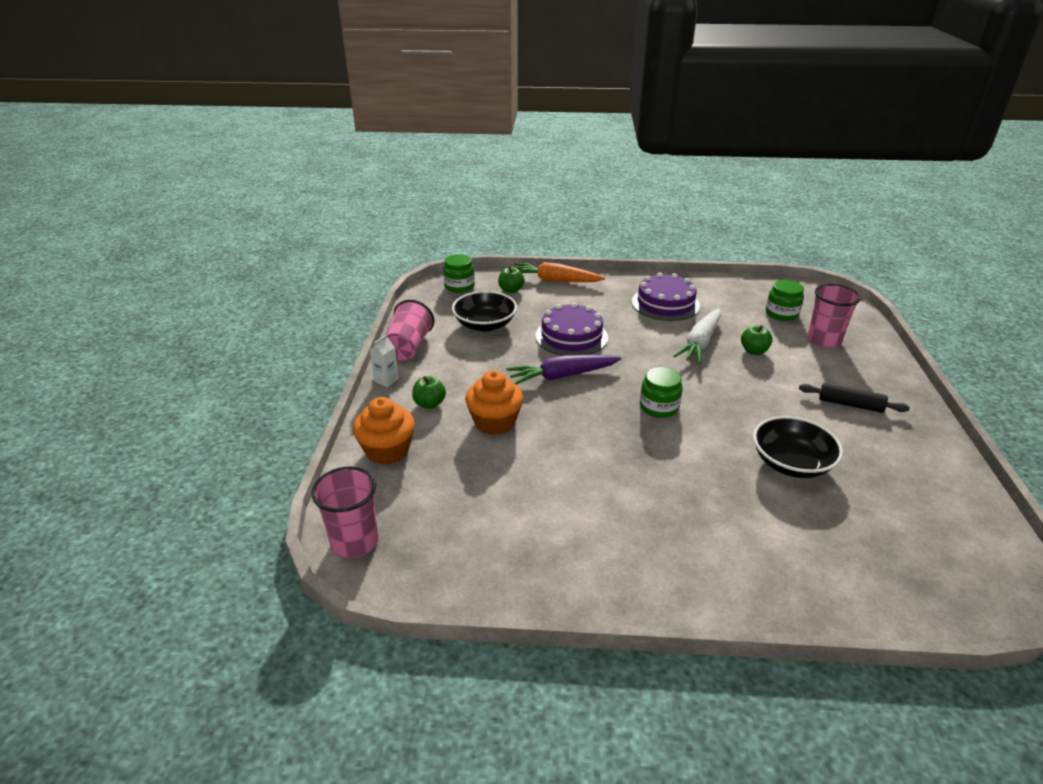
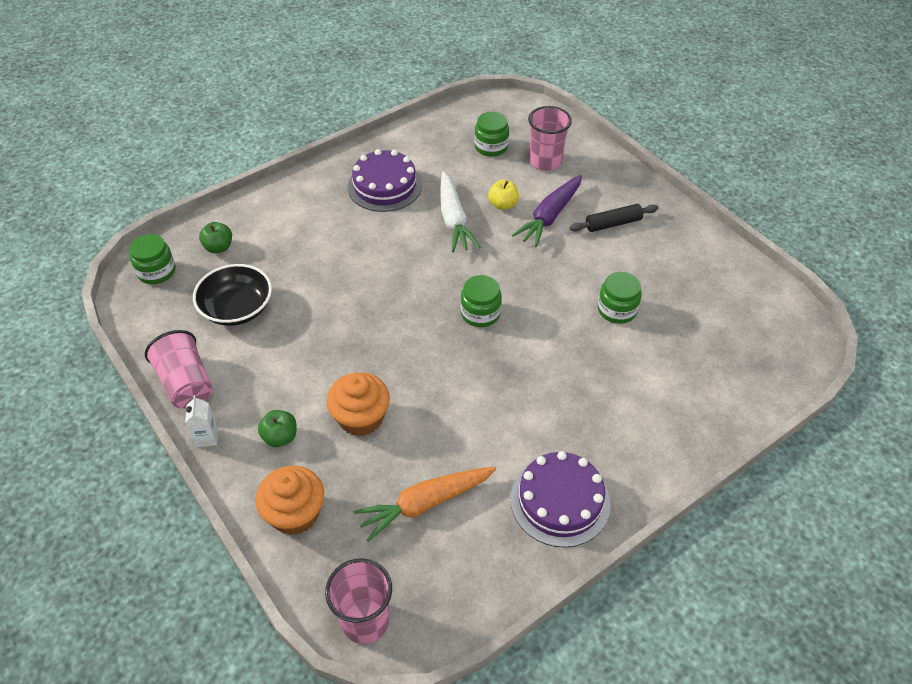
camera: 40 degrees left, 15 degrees up
purple carrot [506,355,622,385] -> purple carrot moved to [512,175,582,247]
orange carrot [514,262,605,282] -> orange carrot moved to [353,467,496,542]
purple cake [535,302,608,356] -> purple cake moved to [510,451,611,548]
green apple [741,325,773,355] -> yellow apple [488,180,519,210]
black bowl [753,416,843,478] -> green jar [598,272,642,324]

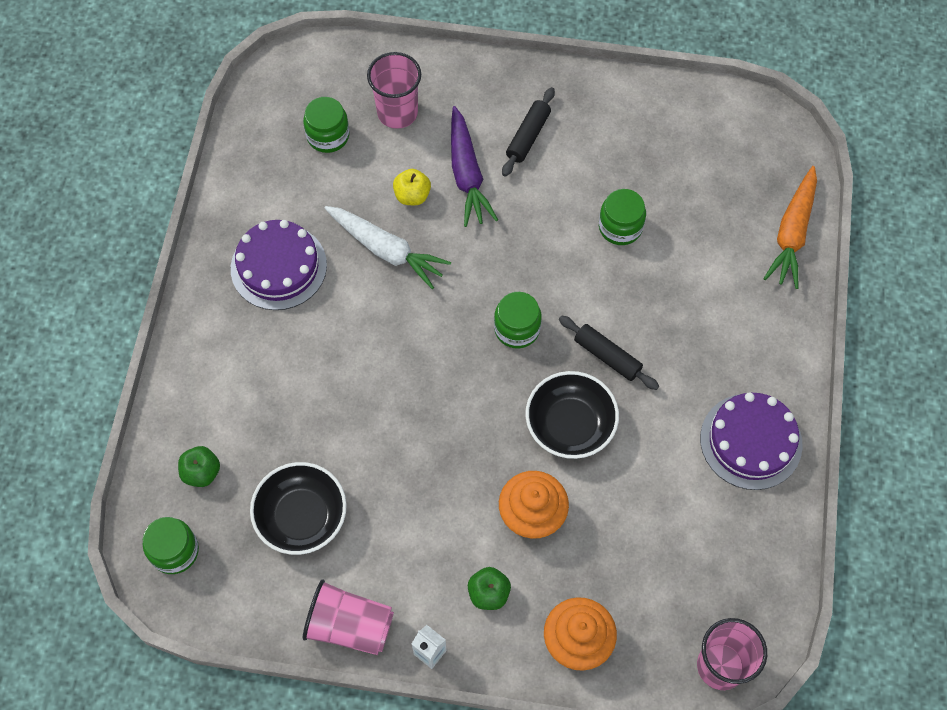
camera: 45 degrees left, 15 degrees up
orange carrot [353,467,496,542] -> orange carrot moved to [763,166,817,289]
none -> black bowl [525,371,619,459]
none -> black rolling pin [559,315,659,390]

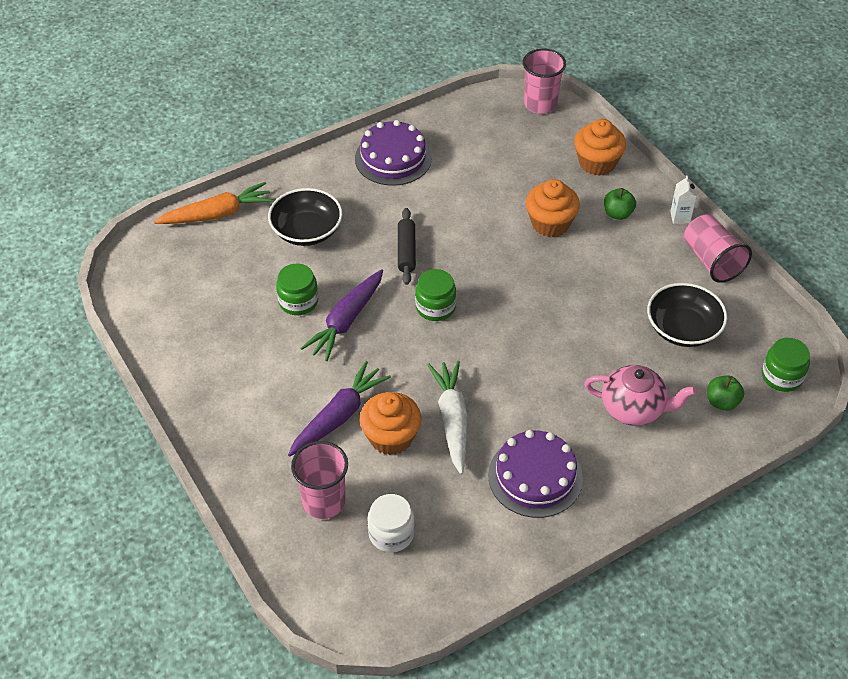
camera: 130 degrees left, 15 degrees down
green jar [303,97,350,153] -> white jar [367,494,415,553]
yellow apple [393,169,431,205] -> orange cupcake [360,392,421,455]
black rolling pin [502,87,555,177] -> none
black bowl [525,371,619,459] -> black bowl moved to [268,188,343,246]
none -> purple carrot [300,269,383,361]
none -> pink teapot [584,365,697,426]

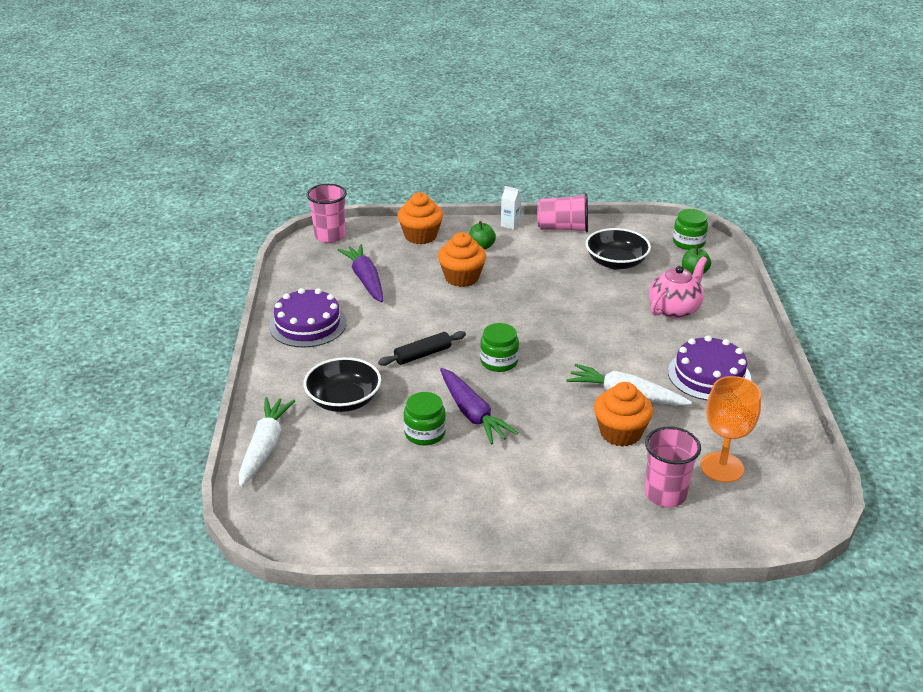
camera: 60 degrees left, 15 degrees down
orange carrot [154,182,274,224] -> white carrot [238,397,295,487]
purple carrot [288,361,391,457] -> purple carrot moved to [337,244,383,302]
white jar [367,494,415,553] -> orange goblet [700,376,761,483]
black rolling pin [398,208,416,285] -> black rolling pin turned 60 degrees counterclockwise [378,331,466,366]

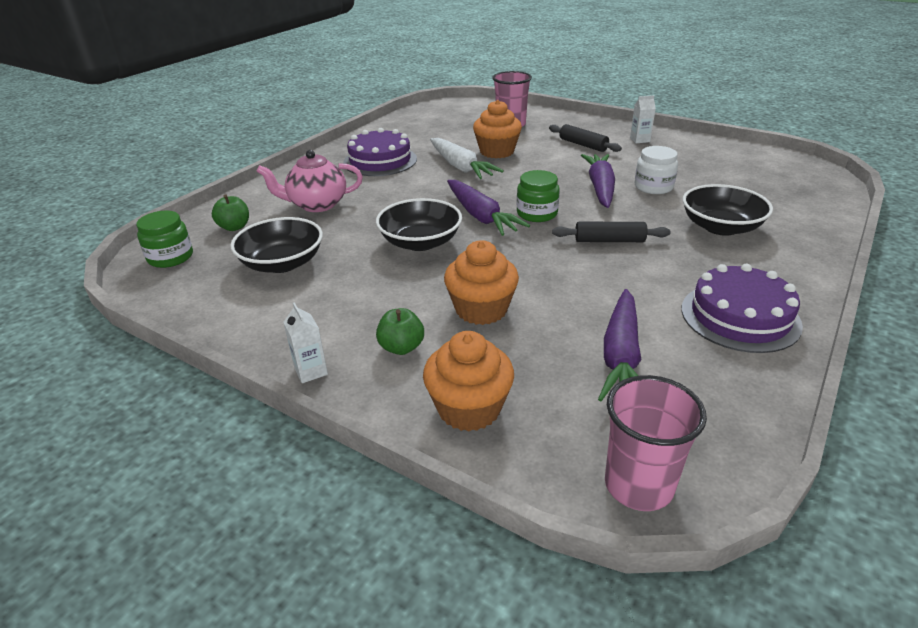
camera: 145 degrees left, 0 degrees up
white carrot [238,397,295,487] -> none
green jar [404,392,446,446] -> white jar [635,146,678,194]
pink cup [537,193,588,233] -> none
orange goblet [700,376,761,483] -> none
none -> black bowl [376,198,462,251]
none -> purple carrot [447,180,530,236]
none -> black rolling pin [549,124,622,152]
none -> white carton [630,95,656,143]

